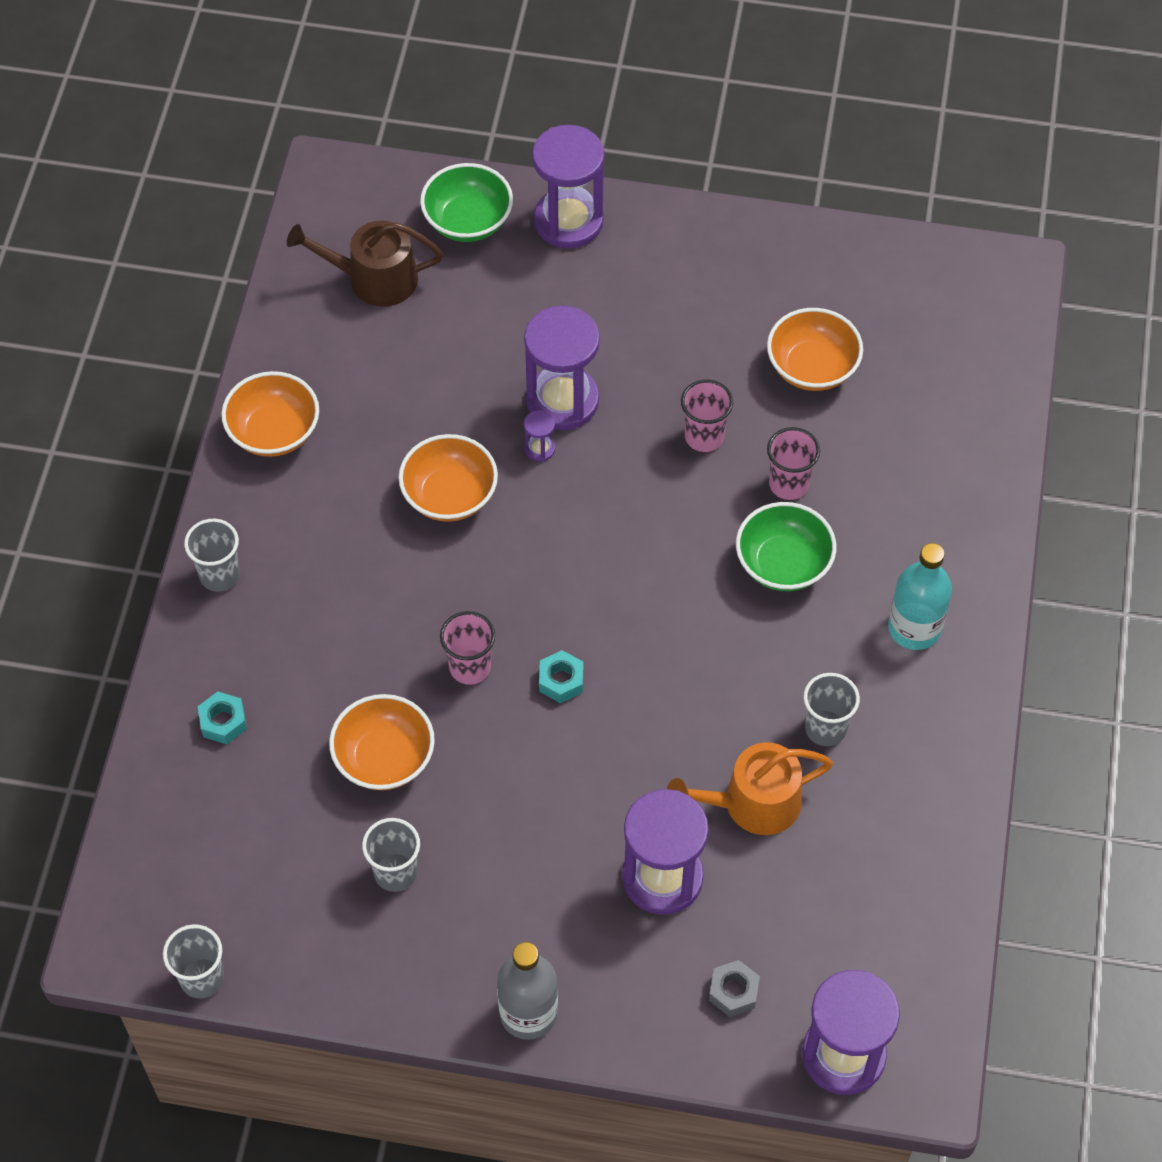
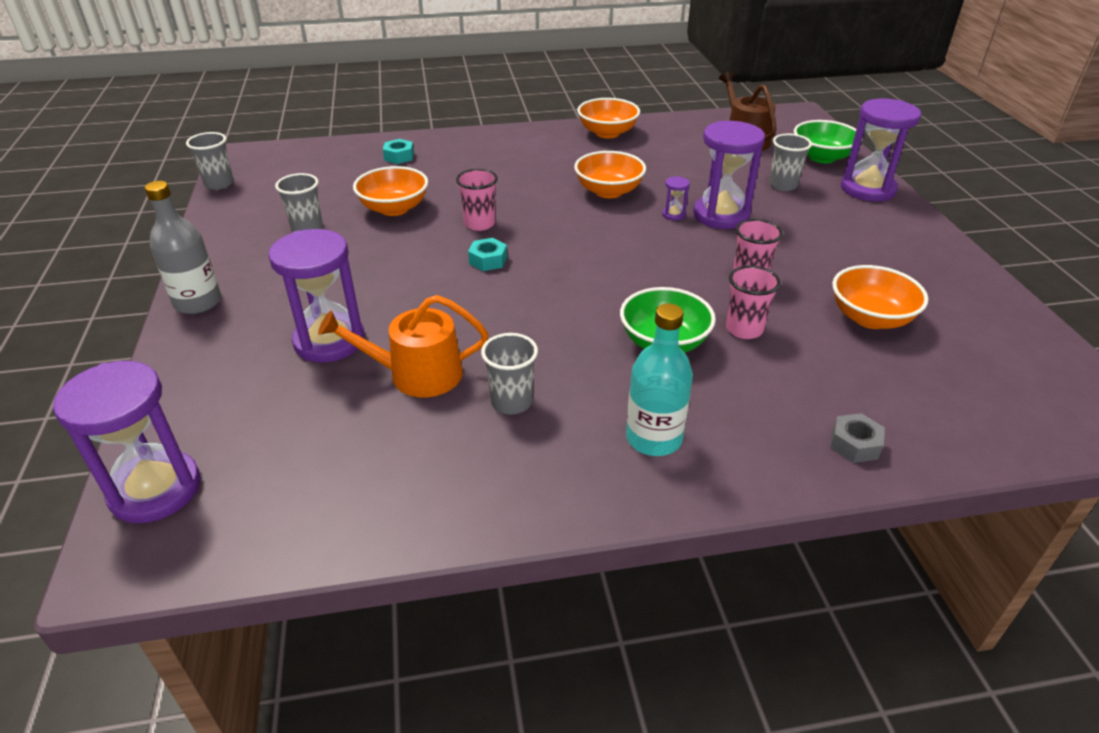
camera: 70 degrees right, 20 degrees down
grey cup [184,519,240,592] -> grey cup moved to [769,133,812,191]
orange watering can [667,742,833,835] -> orange watering can turned 60 degrees counterclockwise [318,295,488,397]
grey nut [709,960,760,1017] -> grey nut moved to [830,413,885,463]

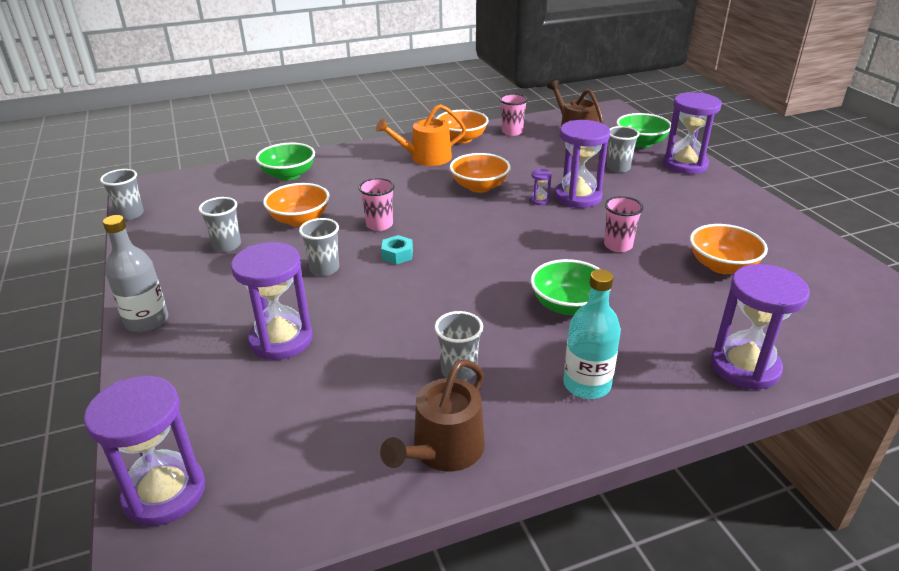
camera: 10 degrees left, 5 degrees down
orange watering can [318,295,488,397] -> orange watering can moved to [376,104,466,166]
turquoise nut [383,139,414,164] -> green bowl [256,143,315,180]
pink cup [726,265,781,339] -> pink cup moved to [500,94,528,136]
grey nut [830,413,885,463] -> purple hourglass [711,264,810,390]
none -> grey cup [299,218,339,276]
none -> brown watering can [380,359,485,471]

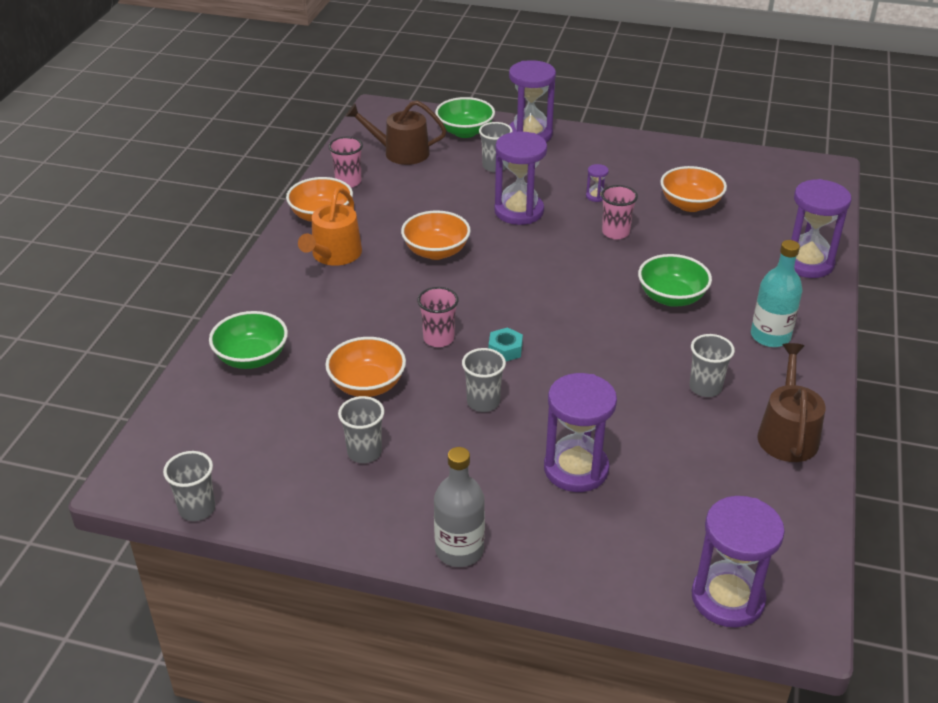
camera: 55 degrees left, 5 degrees up
brown watering can [380,359,485,471] -> brown watering can turned 150 degrees counterclockwise [757,343,826,462]
purple hourglass [530,169,552,205] -> purple hourglass moved to [586,164,609,202]

